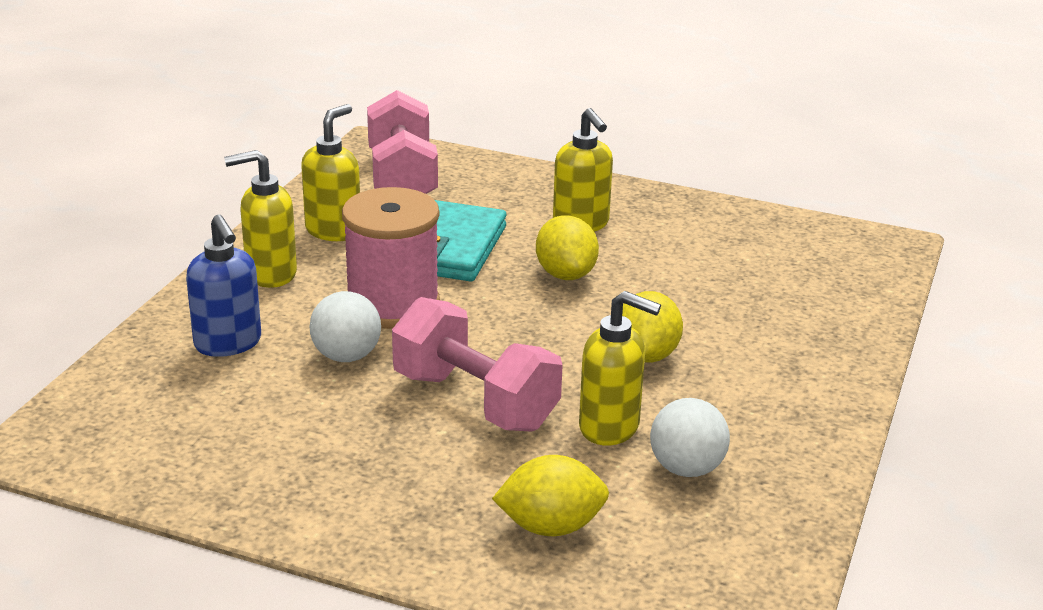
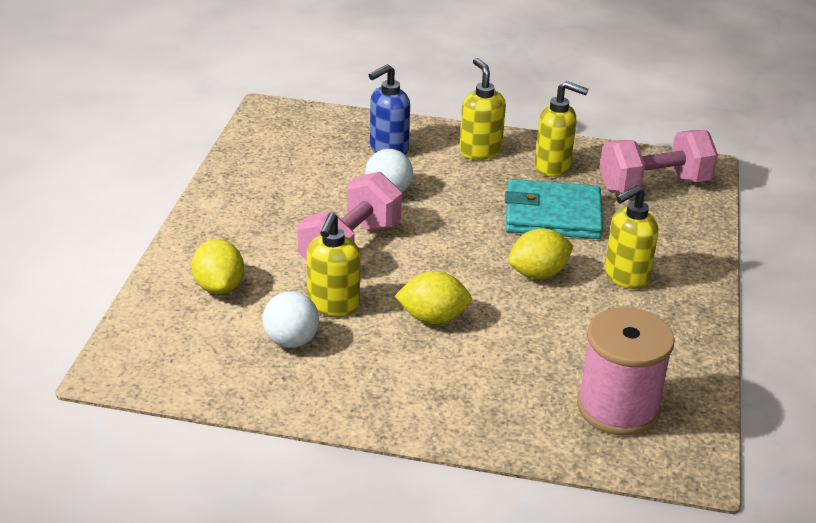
camera: 80 degrees right, 5 degrees up
pink spool [342,187,440,329] -> pink spool moved to [577,307,675,436]

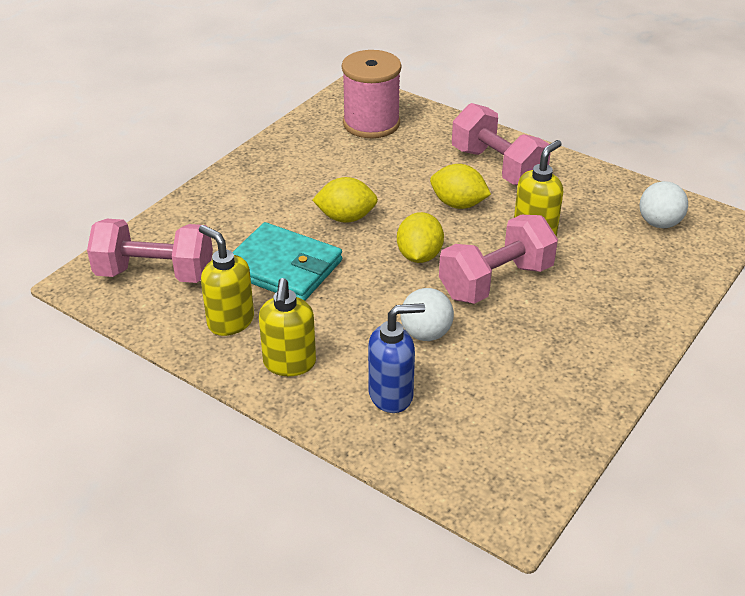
camera: 155 degrees left, 5 degrees up
yellow lemon [191,239,244,294] -> yellow lemon moved to [397,212,444,263]
white ball [263,291,319,348] -> white ball moved to [640,181,688,228]
yellow soap dispenser [605,185,658,289] -> none
none -> pink dumbbell [452,103,550,185]

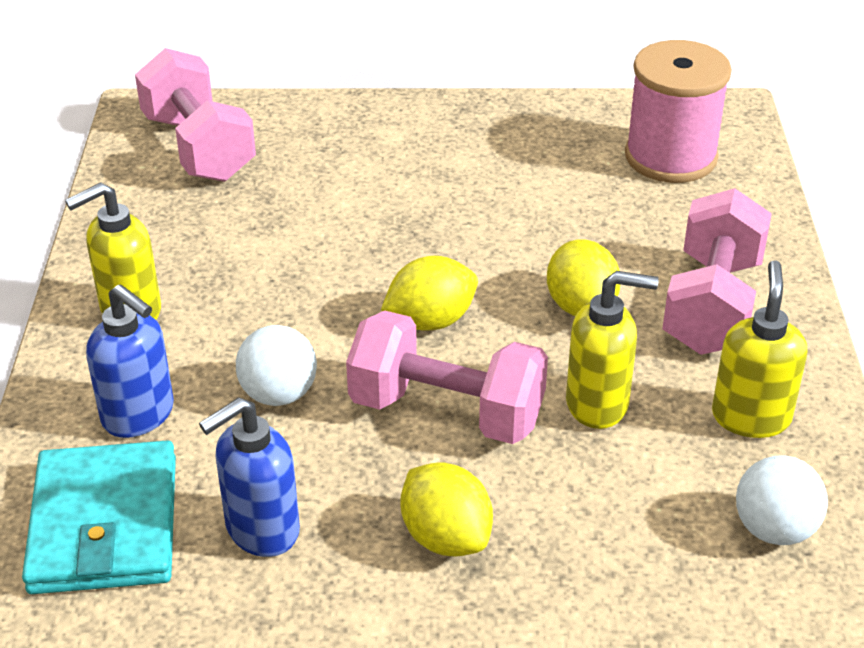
camera: 55 degrees right, 0 degrees up
yellow soap dispenser [199,225,254,336] -> yellow soap dispenser moved to [712,260,807,438]
turquoise wallet [233,222,342,301] -> turquoise wallet moved to [22,441,176,594]
yellow lemon [312,177,378,223] -> yellow lemon moved to [401,462,493,557]
none -> blue soap dispenser [199,397,300,557]

